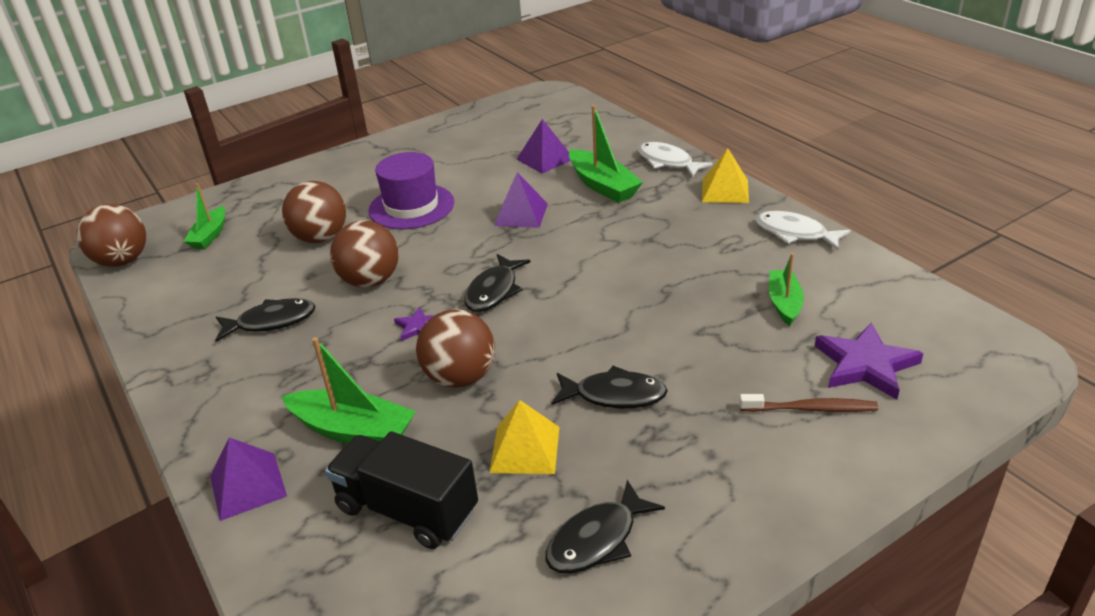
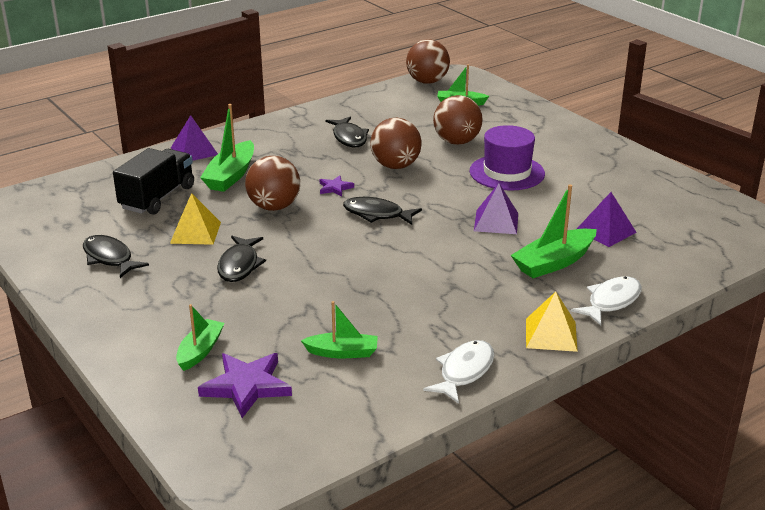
camera: 85 degrees right, 5 degrees down
brown toothbrush [739,394,878,412] -> green boat [176,304,225,371]

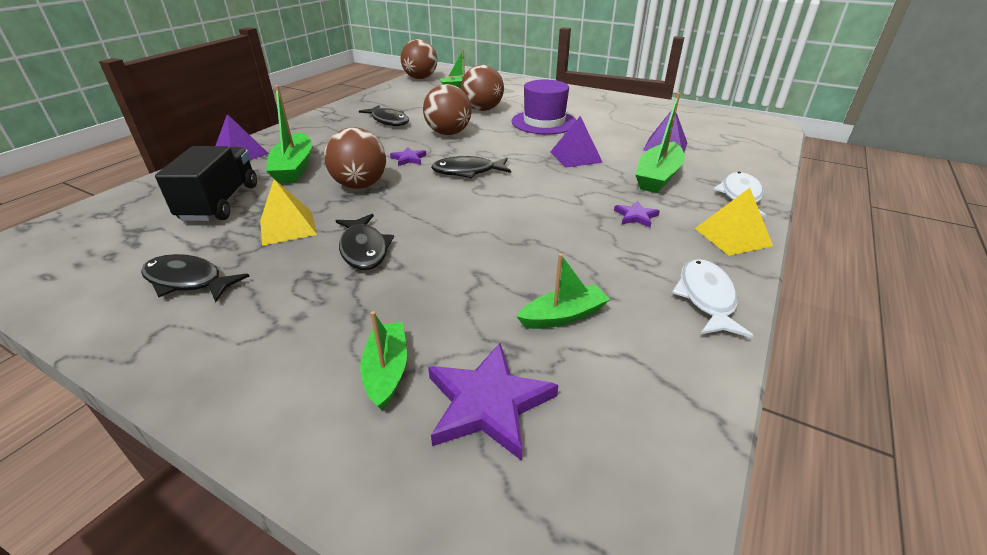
camera: 25 degrees left, 5 degrees up
none -> purple star [614,201,660,227]

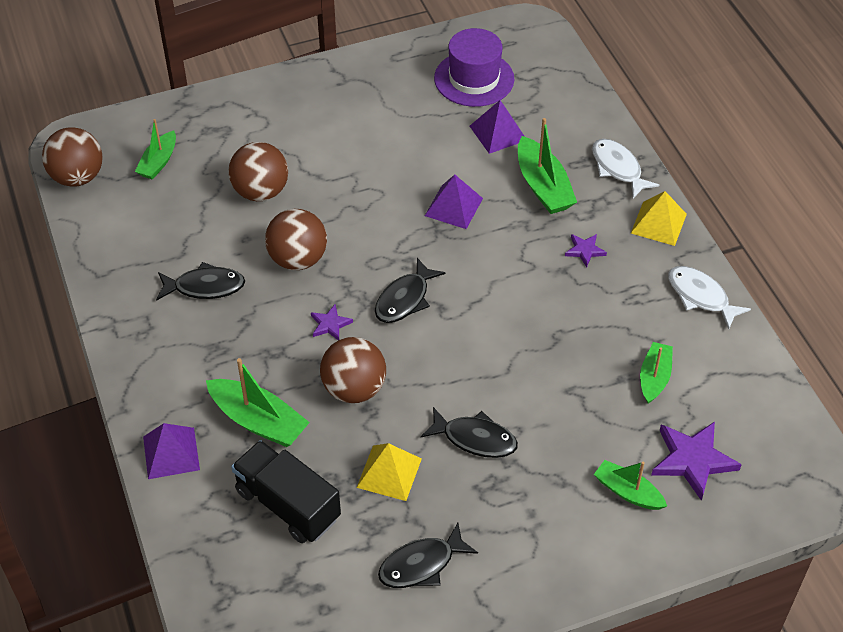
camera: 50 degrees left, 15 degrees up
purple hat [511,80,576,135] -> purple hat moved to [434,28,514,107]

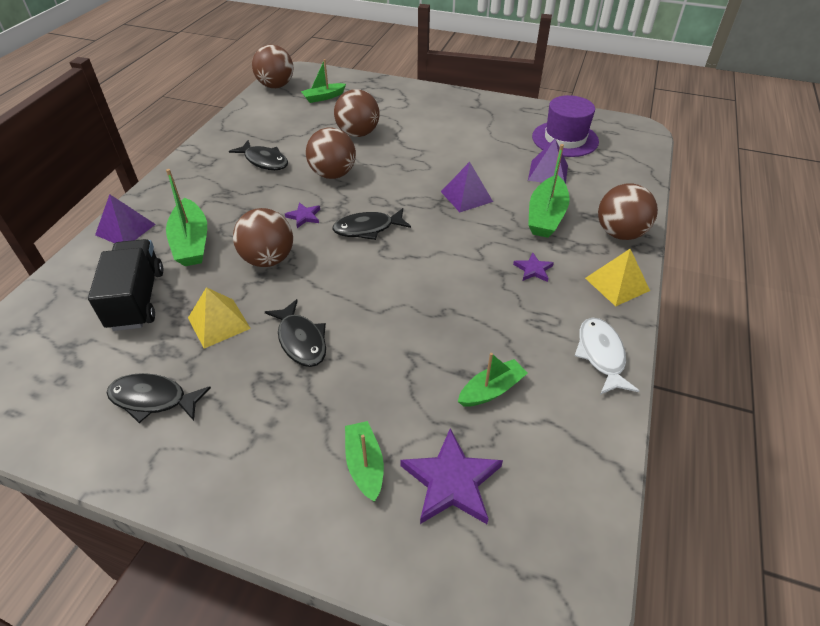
camera: 40 degrees right, 5 degrees down
white fish [592,139,659,198] -> brown ball [598,183,658,240]

